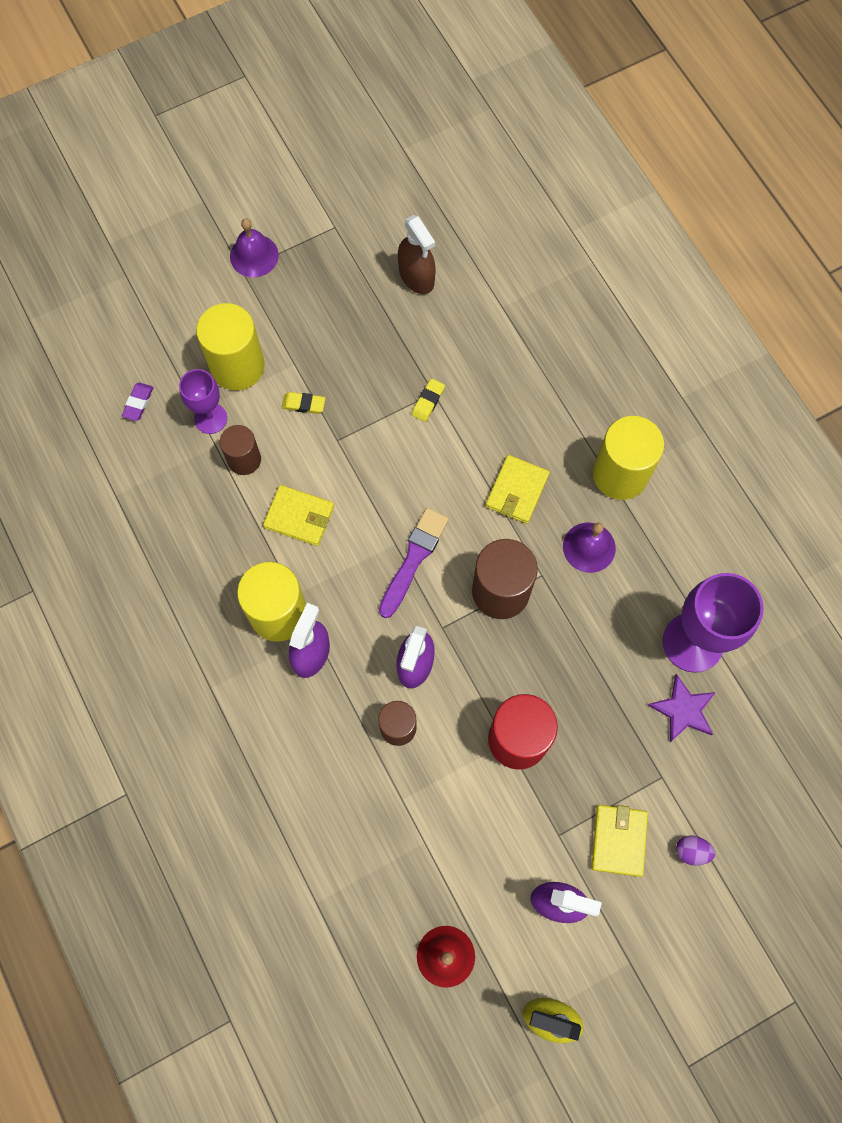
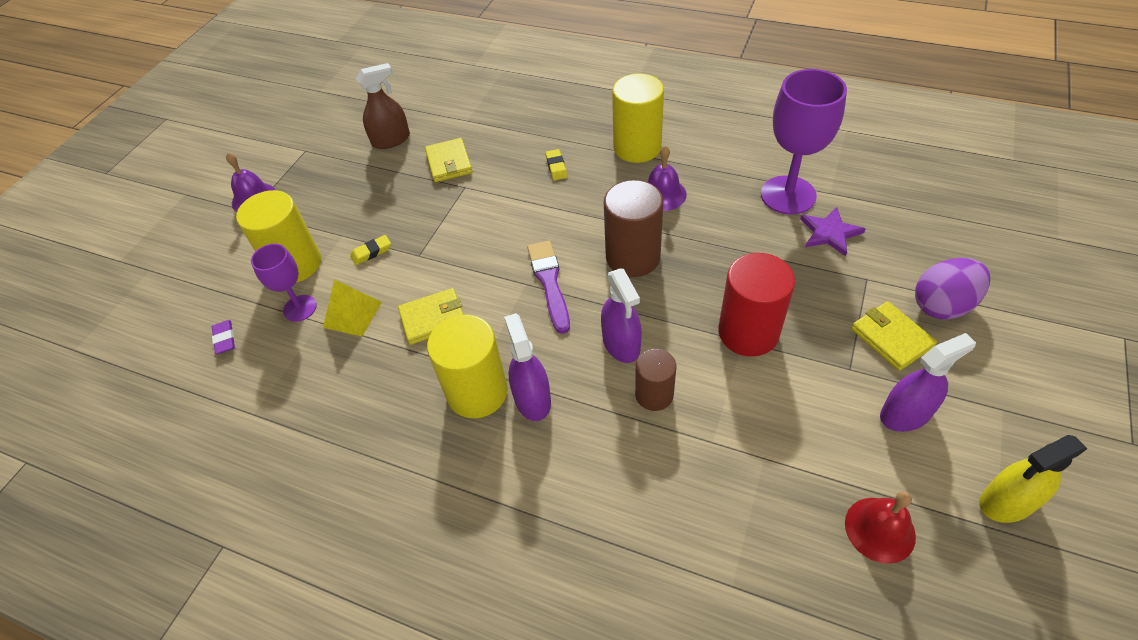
camera: 35 degrees left, 20 degrees down
brown cylinder [220,425,261,475] -> yellow pyramid [323,279,382,336]
brown spray bottle [398,215,436,294] -> brown spray bottle turned 45 degrees counterclockwise [356,63,410,149]
yellow eraser [412,378,445,422] -> yellow eraser moved to [545,149,567,180]
yellow wallet [485,455,550,524] -> yellow wallet moved to [425,138,473,182]
purple egg [676,835,715,865] -> purple egg [915,258,990,319], size x2.01

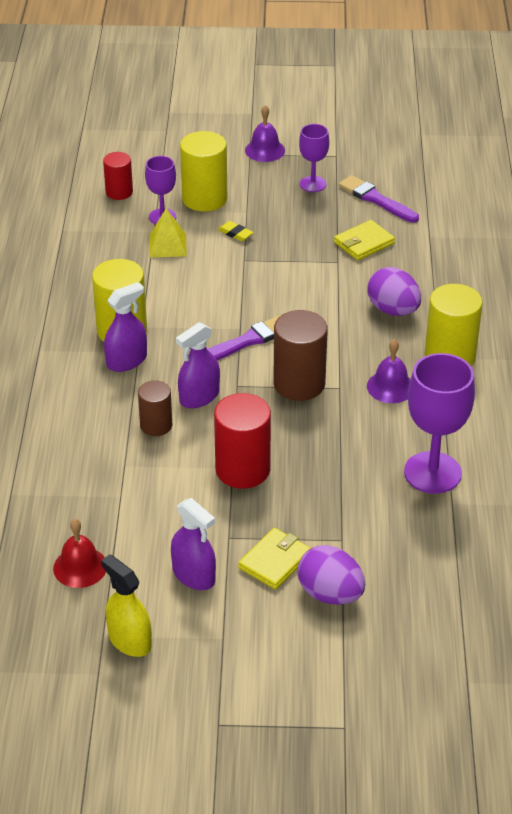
camera: 65 degrees right, 10 degrees down
purple eraser [212,320,235,354] -> red cylinder [103,152,133,200]
brown spray bottle [356,63,410,149] -> purple brush [339,175,419,223]
yellow wallet [398,288,464,345] -> none
yellow eraser [545,149,567,180] -> purple egg [367,267,421,316]
purple star [800,207,866,256] -> none
none -> purple goblet [299,124,329,192]

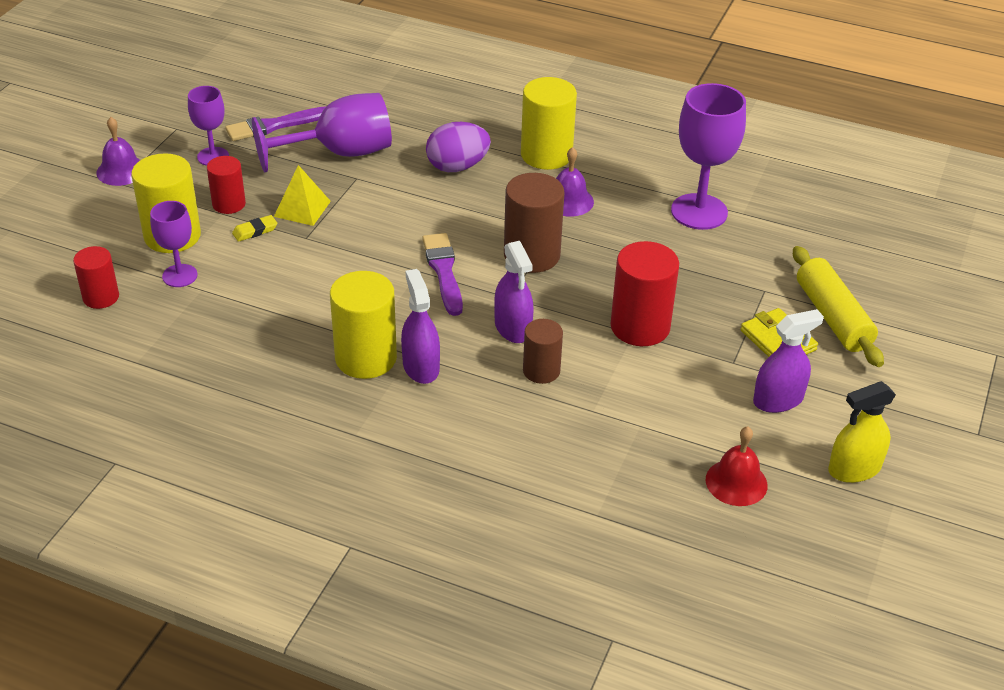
camera: 70 degrees left, 0 degrees up
yellow pyramid [149,208,187,257] -> yellow pyramid moved to [274,165,331,226]
purple egg [297,545,365,605] -> yellow rolling pin [793,246,884,367]
yellow wallet [334,220,395,260] -> purple goblet [252,93,392,172]
none -> red cylinder [207,156,246,214]

